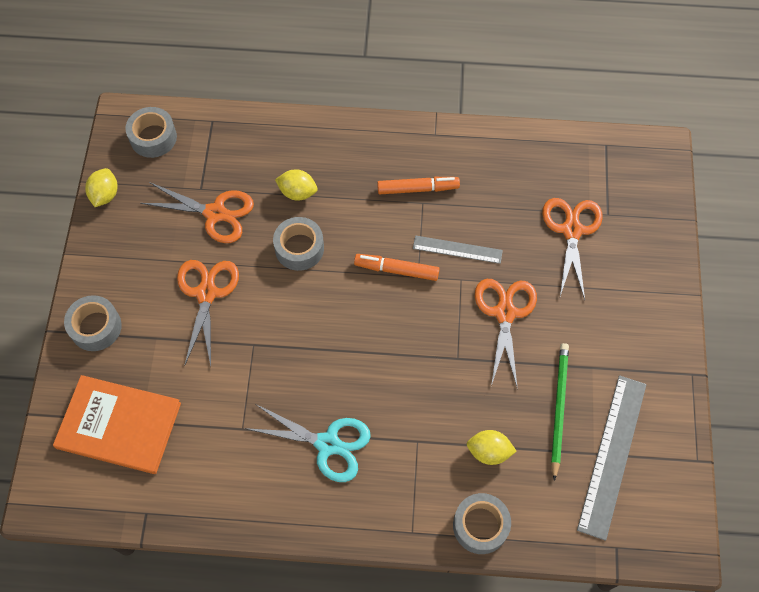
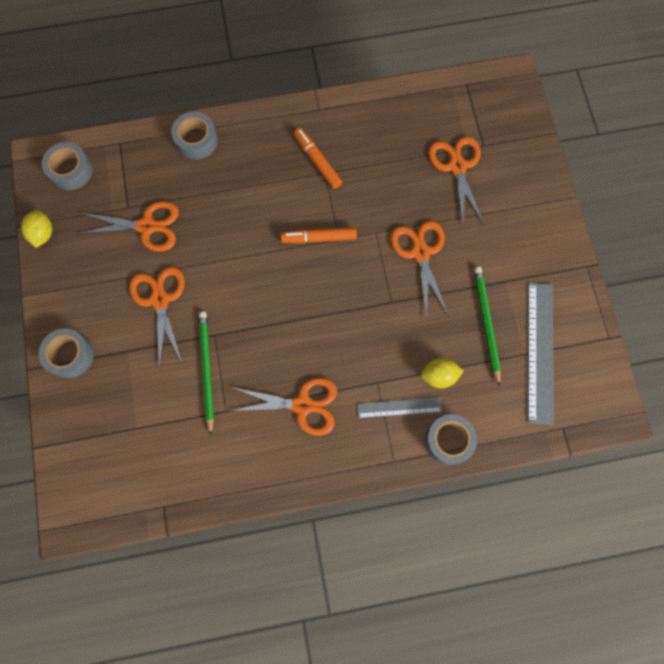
camera: 15 degrees left, 10 degrees up
orange book [53,375,181,474] -> none
turquoise scissors [245,404,371,482] -> orange scissors [229,377,337,436]
grey tape [273,217,324,271] -> grey tape moved to [171,112,218,160]
yellow lemon [275,170,318,201] -> none
orange marker [377,177,460,194] -> orange marker turned 105 degrees counterclockwise [294,128,342,189]
grey ruler [413,235,503,264] -> grey ruler moved to [357,397,443,418]
none -> green pencil [199,312,214,435]

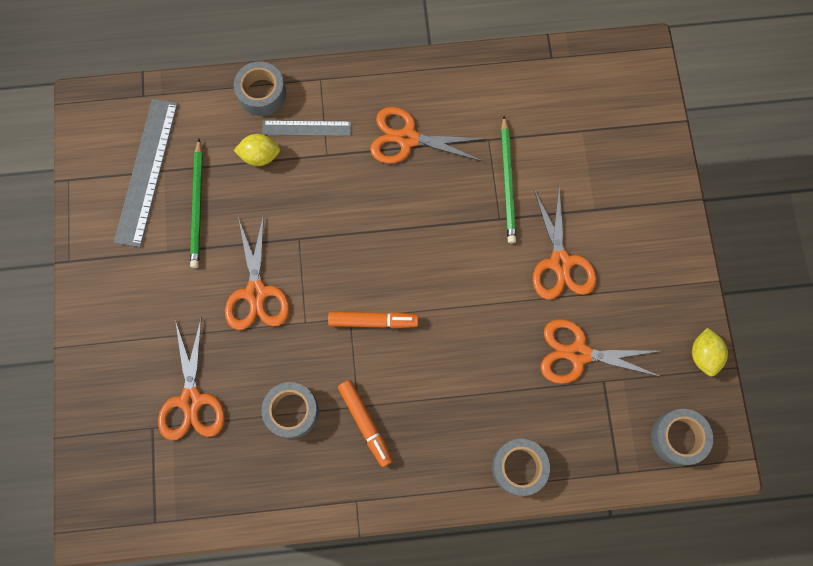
camera: 175 degrees left, 0 degrees up
grey tape [39,328,94,378] -> grey tape moved to [262,382,319,439]

